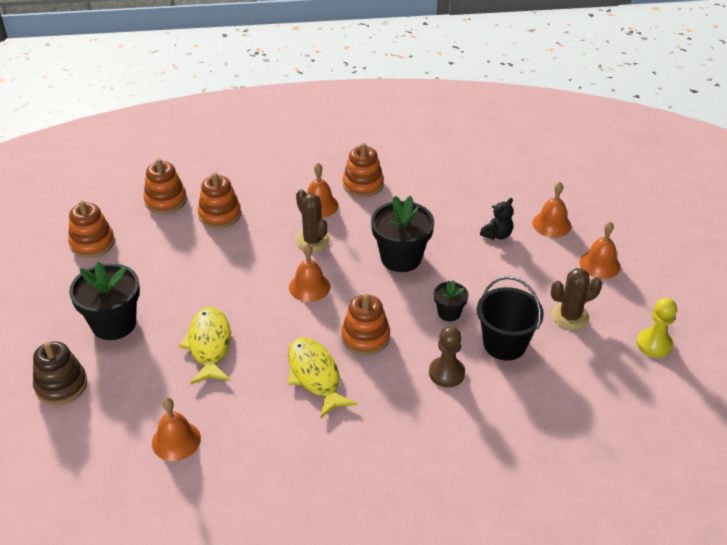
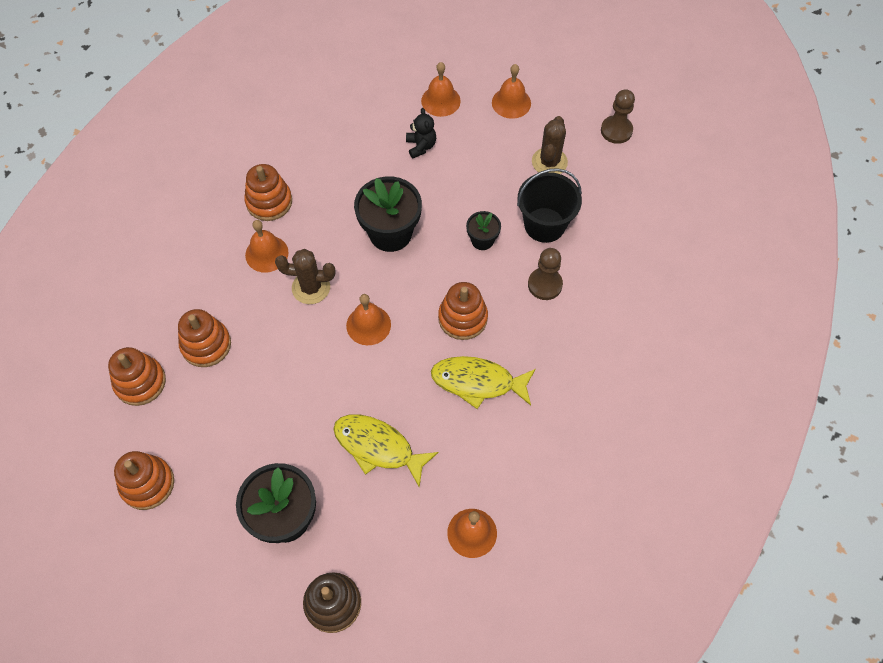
camera: 55 degrees left, 20 degrees up
yellow pawn [637,298,677,358] -> brown pawn [601,89,635,144]

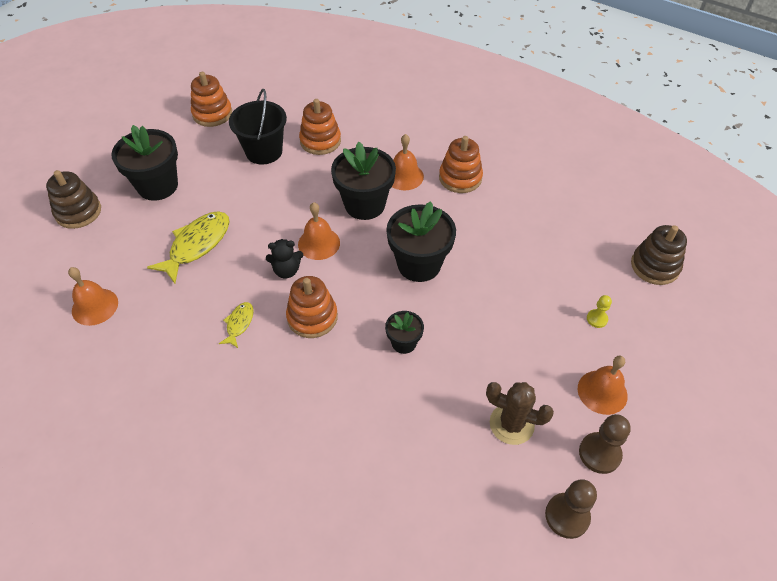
camera: 95 degrees right, 10 degrees down
orange stacking toy [108,347,166,406] -> none
brown cactus [275,249,335,304] -> black flower pot [331,142,396,220]
black teddy bear [406,108,436,158] -> black teddy bear moved to [266,239,303,278]
orange bell [421,62,461,117] -> yellow pawn [587,295,612,328]
yellow fish [431,356,536,409] -> yellow fish [219,302,254,348], size x0.52
black bucket [517,168,582,243] -> black bucket moved to [229,89,287,164]
brown pawn [528,248,563,300] -> brown pawn moved to [579,414,631,474]
none -> brown stacking toy [631,225,687,285]

